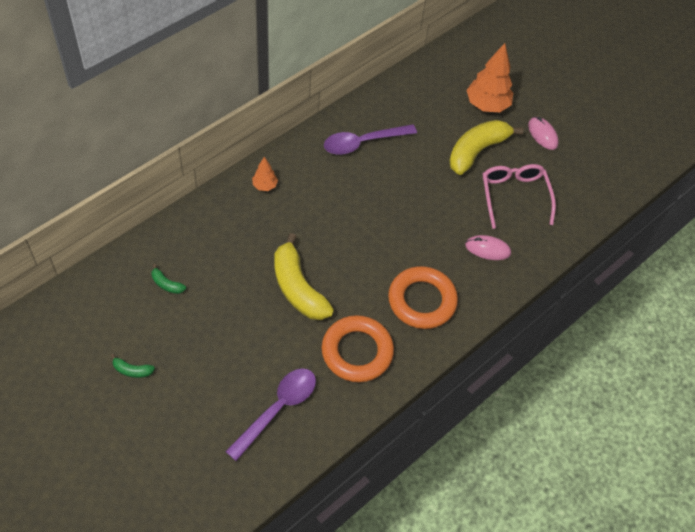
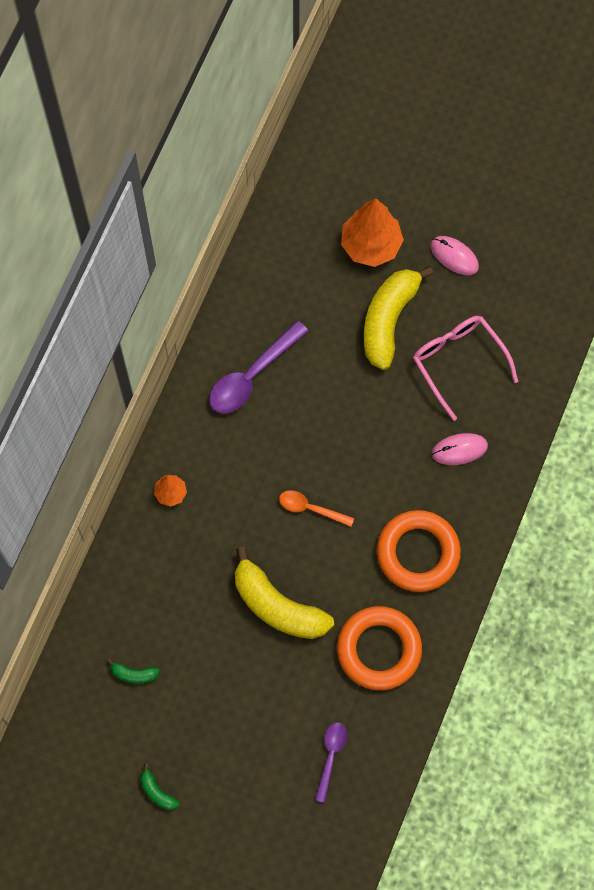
camera: 20 degrees left, 15 degrees up
green banana [111,354,155,378] -> green banana turned 60 degrees clockwise [140,764,179,810]
purple spoon [225,368,316,461] -> purple spoon [315,722,347,803], size x0.60
none -> orange spoon [279,490,354,527]

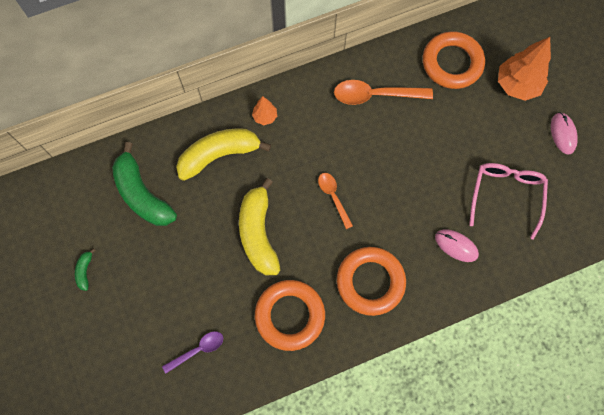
camera: 45 degrees right, 0 degrees up
green banana [107,658,160,684] -> green banana [112,142,177,226], size x2.33
purple spoon [209,321,308,413] -> orange spoon [334,80,433,105]
yellow banana [364,266,433,370] -> yellow banana moved to [176,128,271,181]
none -> orange ring [423,31,485,89]

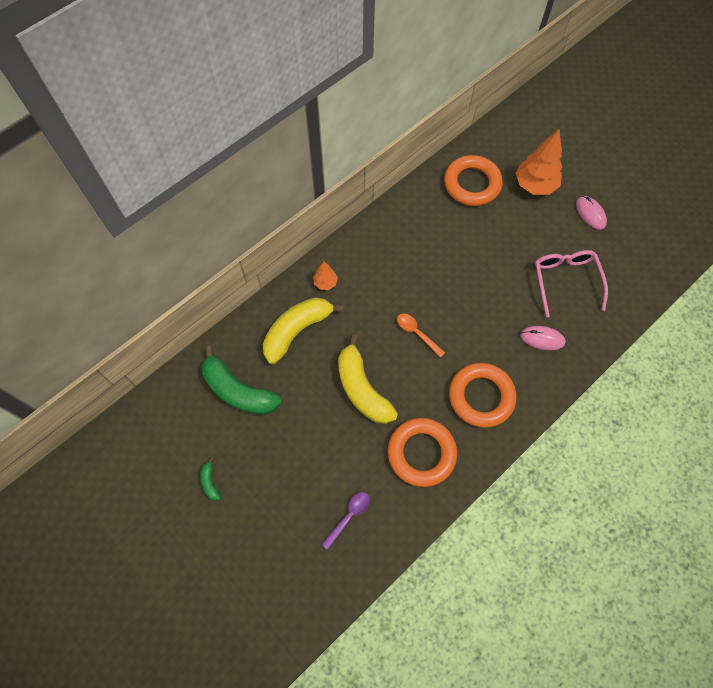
camera: 20 degrees left, 5 degrees down
orange spoon [334,80,433,105] -> none

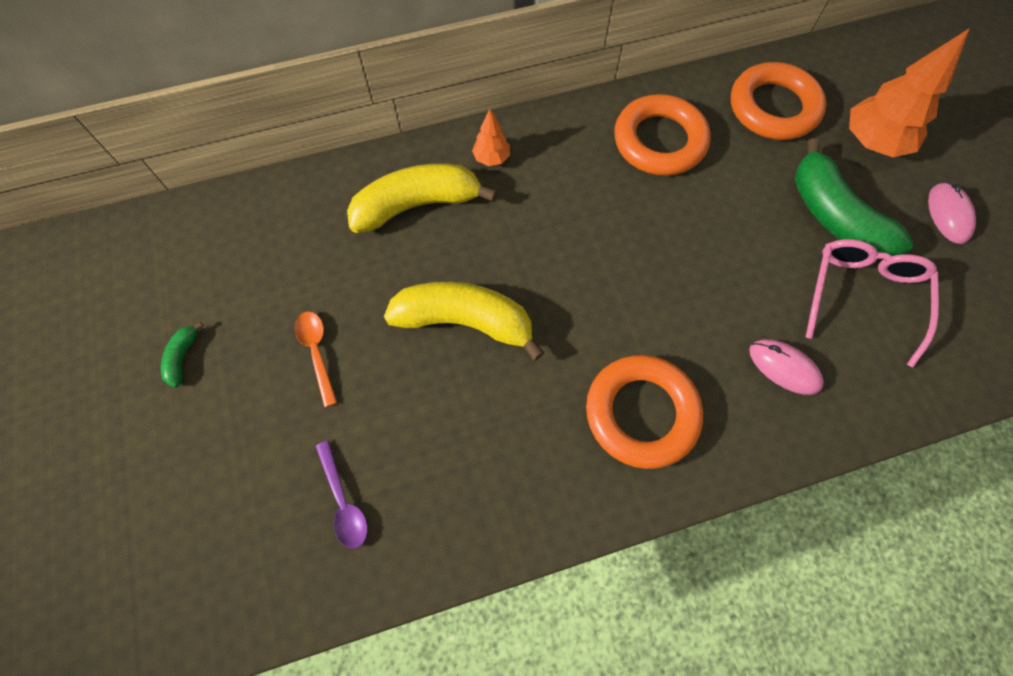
camera: 25 degrees right, 0 degrees up
green banana [202,346,281,415] -> green banana moved to [795,138,914,256]
purple spoon [321,492,370,550] -> purple spoon turned 90 degrees clockwise [315,440,368,549]
yellow banana [338,335,398,424] -> yellow banana turned 105 degrees clockwise [384,282,545,361]
orange ring [388,418,457,487] -> orange ring moved to [614,94,711,176]
orange spoon [397,313,445,357] -> orange spoon moved to [295,312,337,407]

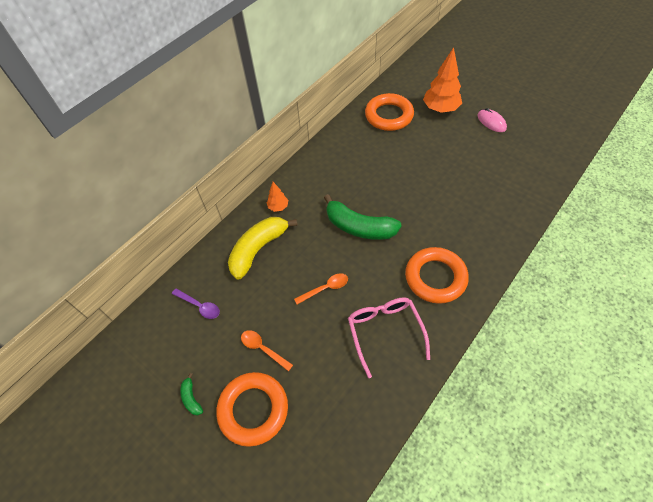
camera: 30 degrees left, 10 degrees down
purple spoon [315,440,368,549] -> purple spoon moved to [172,288,220,319]
yellow banana [384,282,545,361] -> orange spoon [294,273,348,304]
orange ring [614,94,711,176] -> orange ring moved to [216,372,288,447]
pink mouse [749,339,824,395] -> none
green banana [795,138,914,256] -> green banana moved to [324,194,402,240]
pink glasses [806,239,939,367] -> pink glasses moved to [348,297,430,378]

